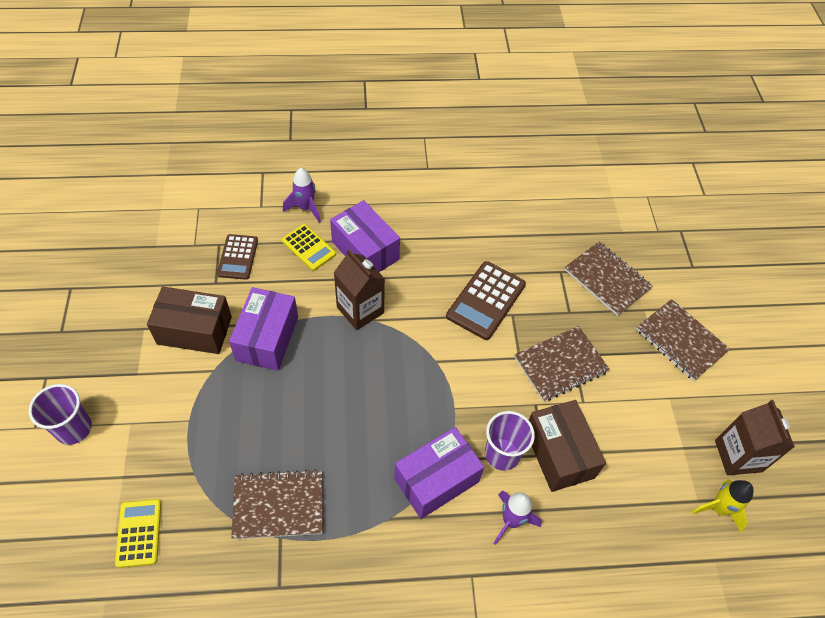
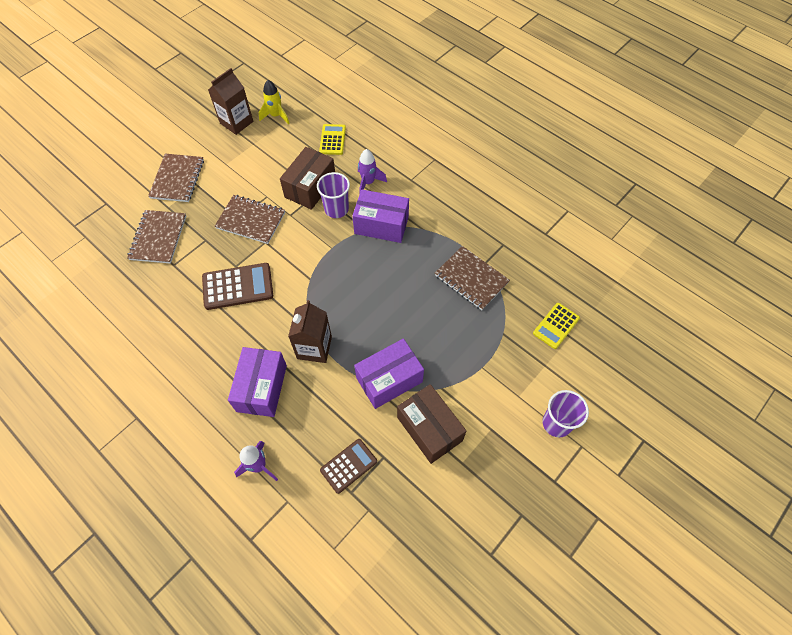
camera: 130 degrees left, 5 degrees up
yellow calculator [282,224,336,271] -> yellow calculator moved to [319,124,346,155]

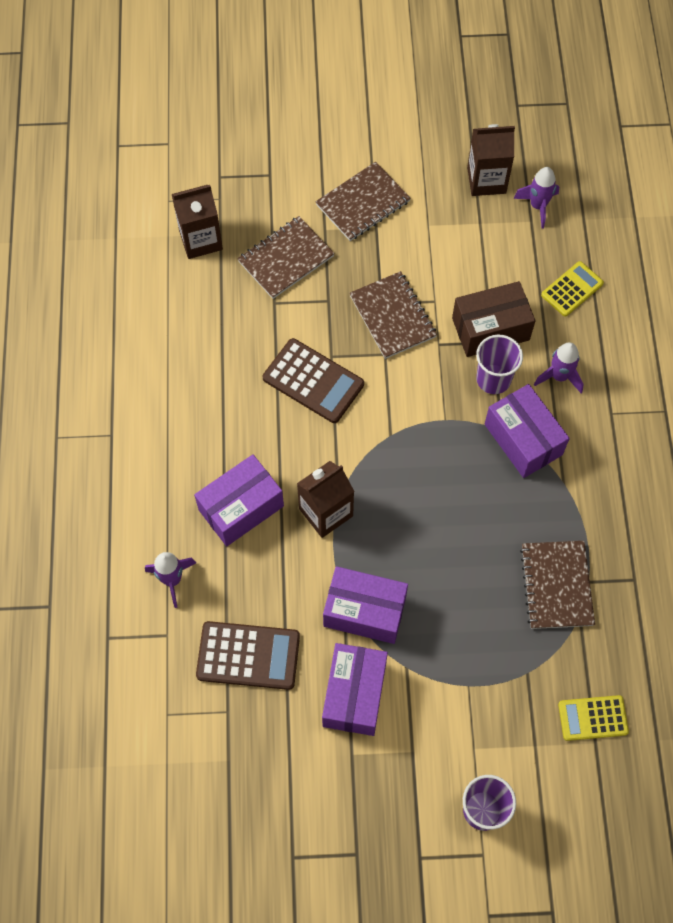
camera: 45 degrees right, 5 degrees up
yellow rocket [259,80,290,124] -> purple rocket [513,167,559,229]
brown calculator [320,439,377,494] -> brown calculator [196,621,300,690], size x1.54
brown box [397,384,466,464] -> purple box [322,643,388,736]
none -> brown carton [172,185,223,259]

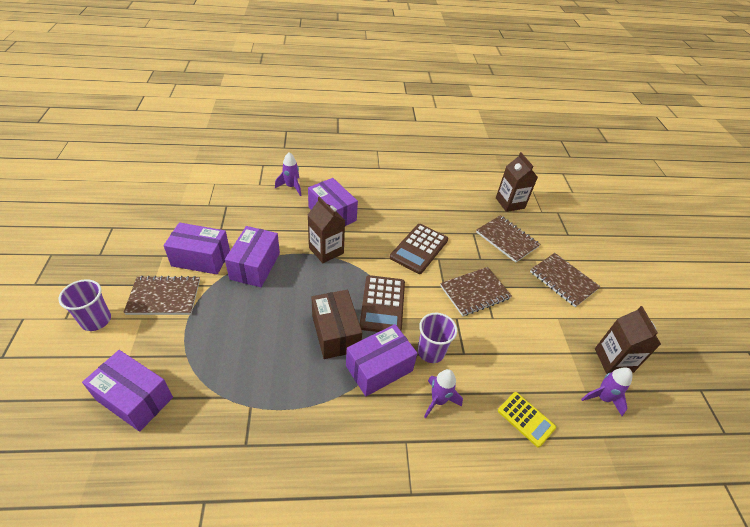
camera: 85 degrees right, 20 degrees down
brown calculator [196,621,300,690] -> brown calculator moved to [360,275,405,332]
brown box [452,281,536,357] -> brown box moved to [312,290,362,359]
brown notebook [520,541,595,629] -> brown notebook moved to [123,276,200,315]
yellow calculator [558,695,629,741] -> purple box [82,350,173,432]

